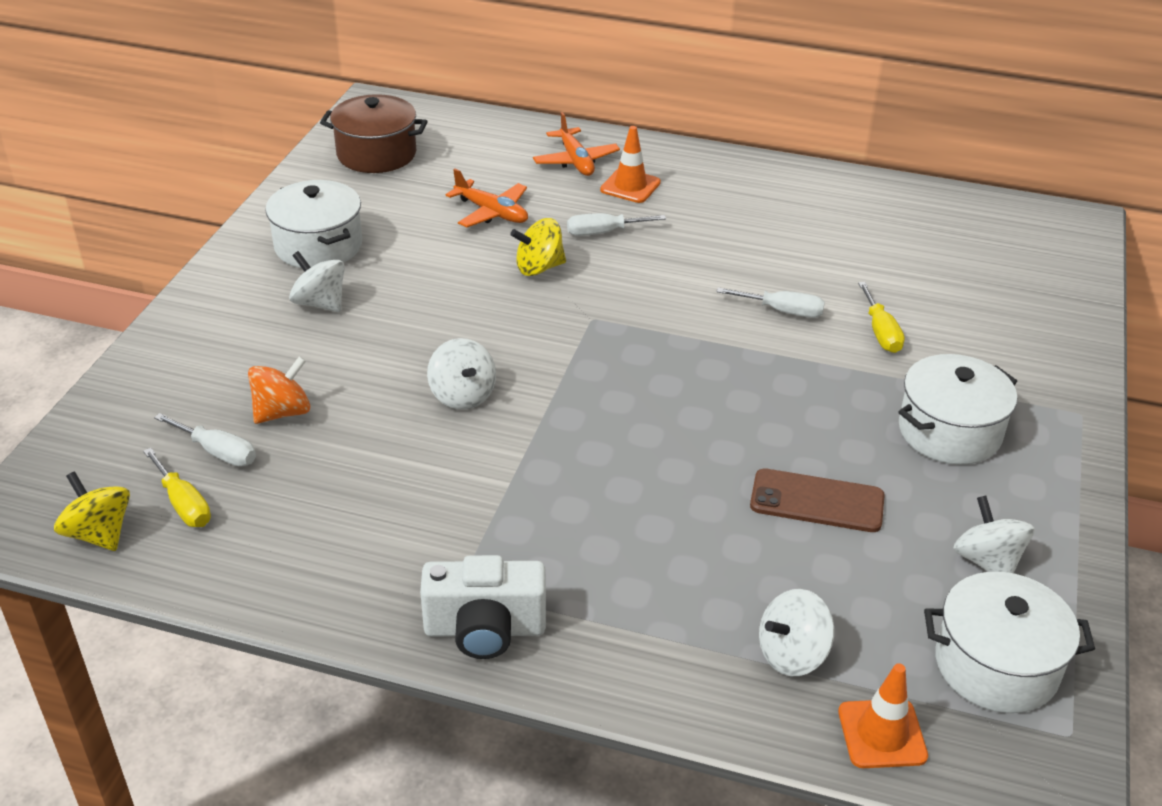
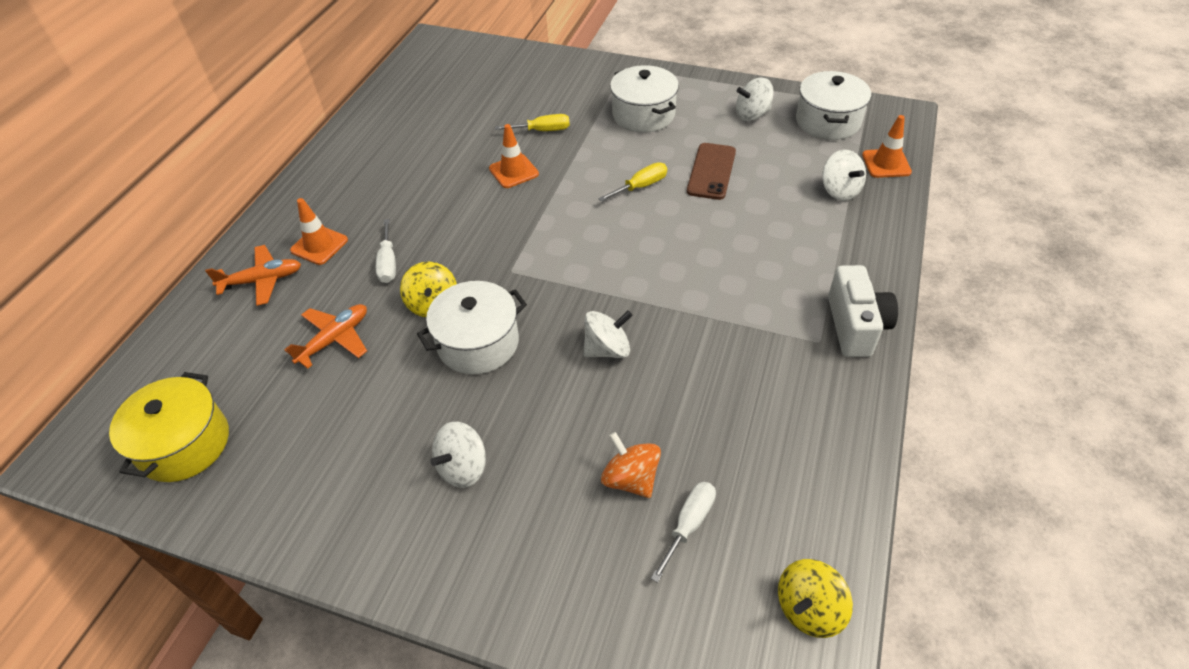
camera: 85 degrees left, 10 degrees up
yellow screwdriver [143,448,211,527] -> yellow screwdriver moved to [598,162,667,202]
white pot [265,180,362,268] -> white pot moved to [417,281,527,374]
brown pot [320,94,428,173] -> yellow pot [109,372,229,482]
white screwdriver [716,287,825,318] -> orange traffic cone [489,124,539,188]

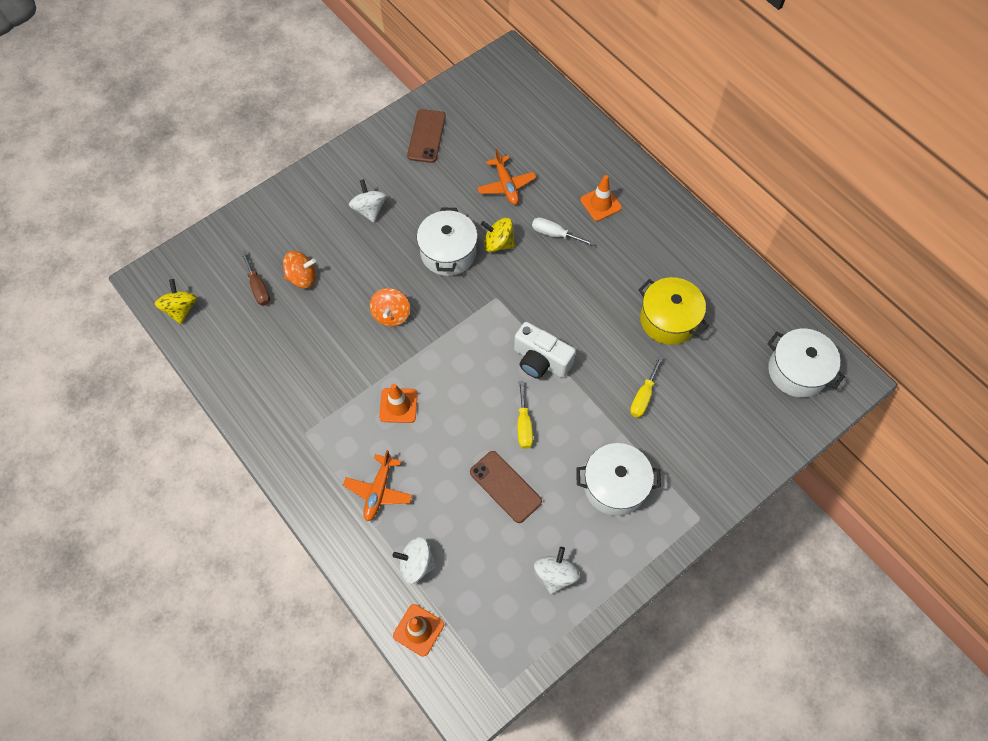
camera: 120 degrees right, 15 degrees up
yellow pot [109,372,229,482] -> yellow pot moved to [638,277,709,345]
orange plane [205,245,301,306] -> orange plane moved to [343,450,413,521]
orange traffic cone [489,124,539,188] -> orange traffic cone moved to [379,384,418,423]
white spinning top [584,310,632,358] -> orange spinning top [370,288,410,327]
white screwdriver [651,482,716,583] -> brown screwdriver [241,250,270,306]
white pot [796,71,871,140] -> white pot moved to [767,329,845,397]
white camera [828,265,898,357] -> white camera moved to [514,322,576,379]
none -> brown phone [407,109,446,163]

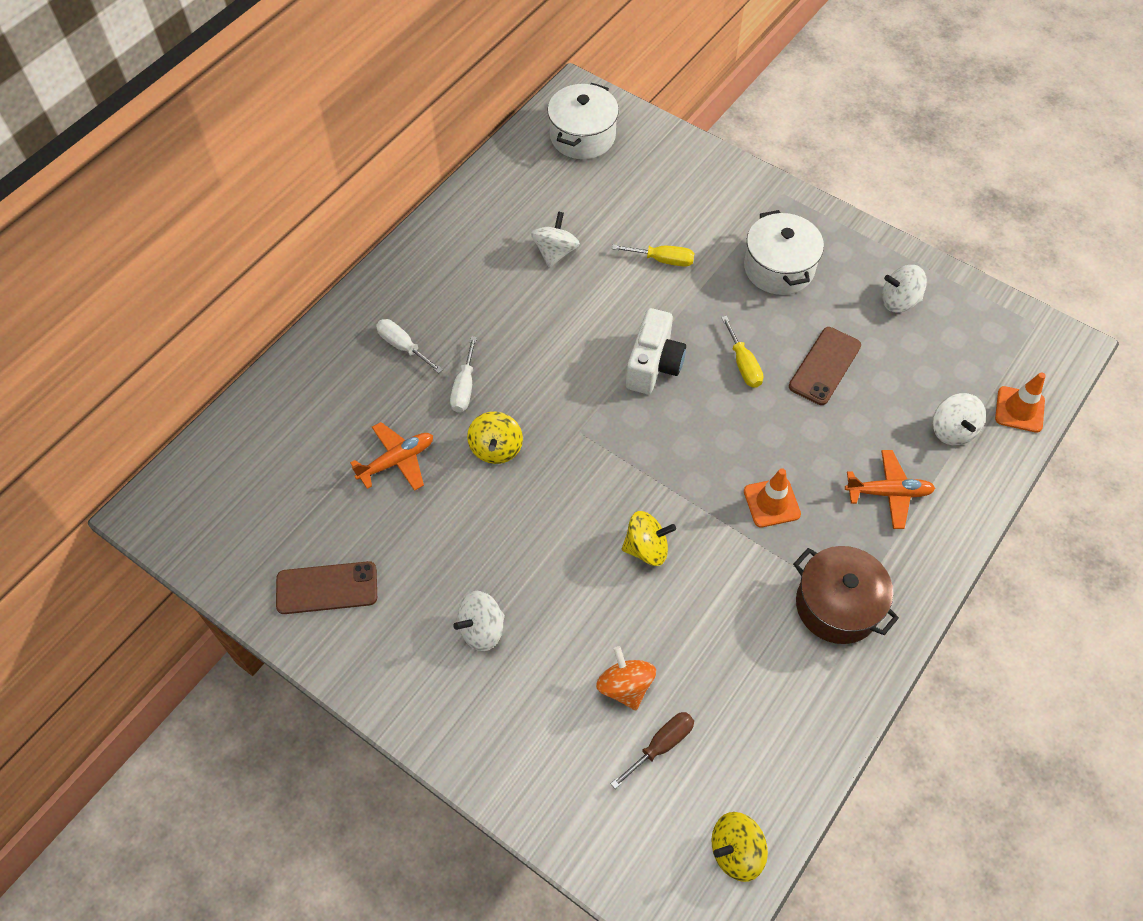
camera: 105 degrees left, 5 degrees down
orange spinning top [370,288,410,327] -> yellow spinning top [622,511,676,566]
white pot [417,207,478,276] -> none
yellow screwdriver [517,381,533,449] -> yellow screwdriver turned 90 degrees clockwise [721,316,763,388]
orange traffic cone [580,175,622,221] -> white screwdriver [376,319,443,373]
yellow pot [638,277,709,345] -> white spinning top [531,211,580,267]
none -> brown pot [793,546,899,644]

